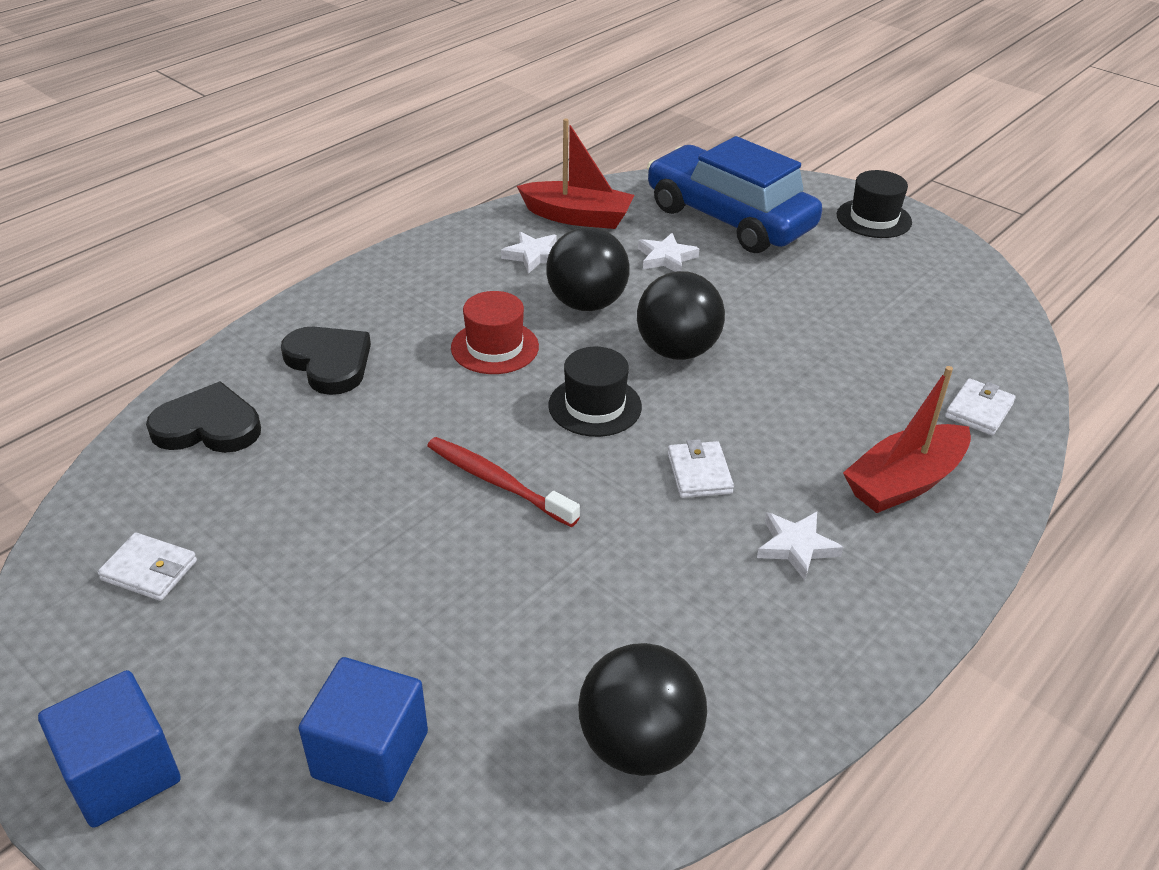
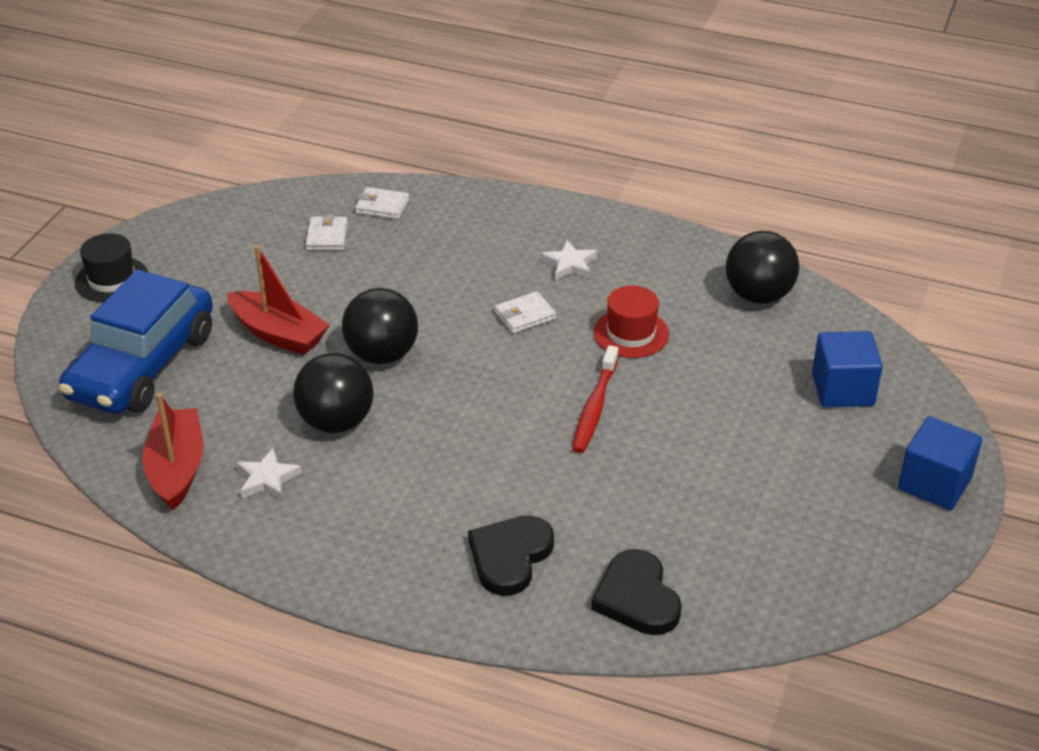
camera: 110 degrees left, 0 degrees up
white wallet [97,532,197,601] -> white wallet moved to [305,214,348,250]
red hat [451,291,539,374] -> red hat moved to [594,286,669,358]
black hat [548,347,642,437] -> none
white star [638,233,699,272] -> none
red boat [843,366,971,513] -> red boat moved to [227,245,330,355]

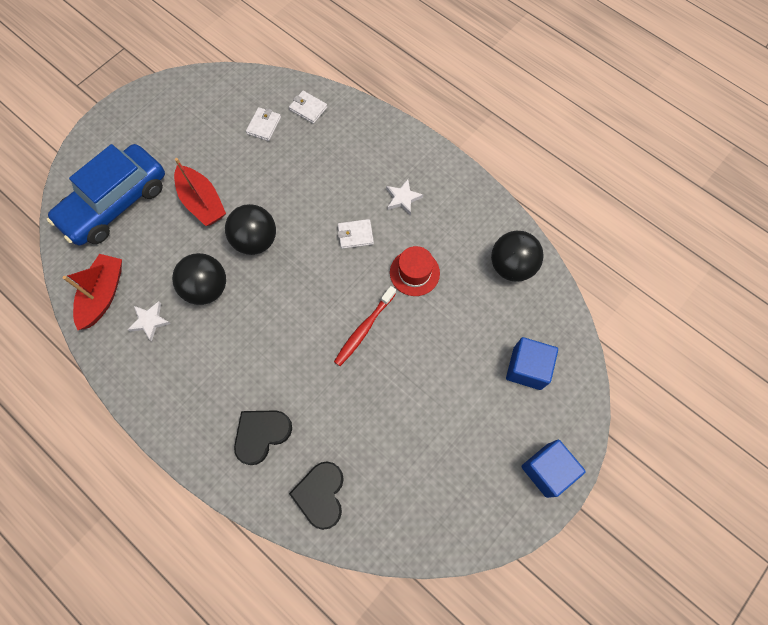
camera: 20 degrees right, 30 degrees up
black hat [75,233,148,302] -> none

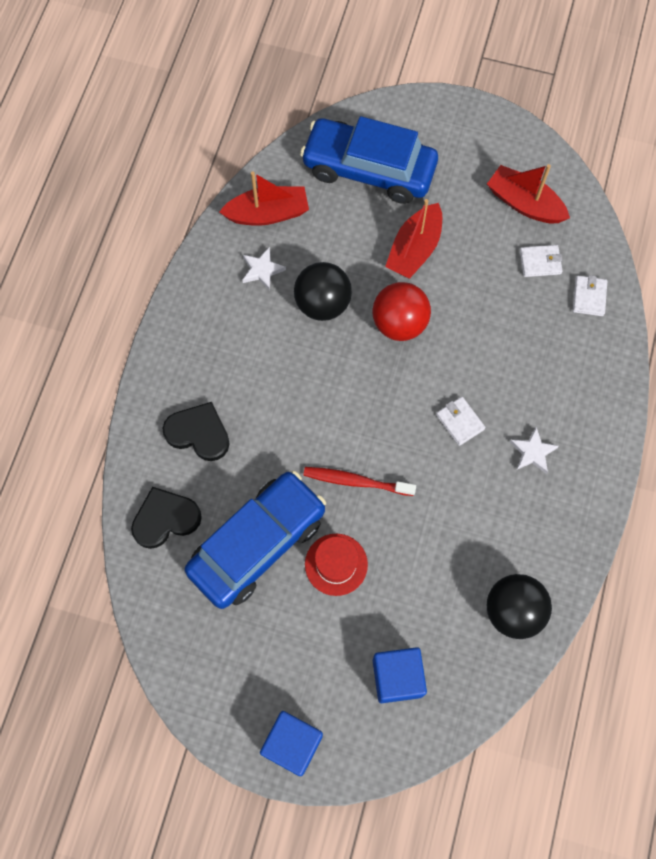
camera: 65 degrees right, 0 degrees up
black ball [225,204,276,255] -> red ball [372,282,431,341]
red hat [390,246,440,296] -> red hat moved to [305,534,368,596]
none -> blue car [184,471,326,609]
none -> red boat [487,164,570,223]

